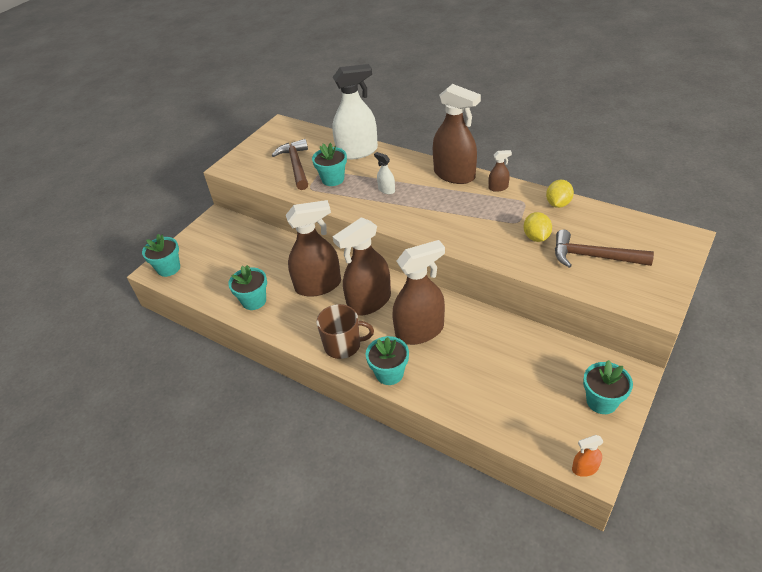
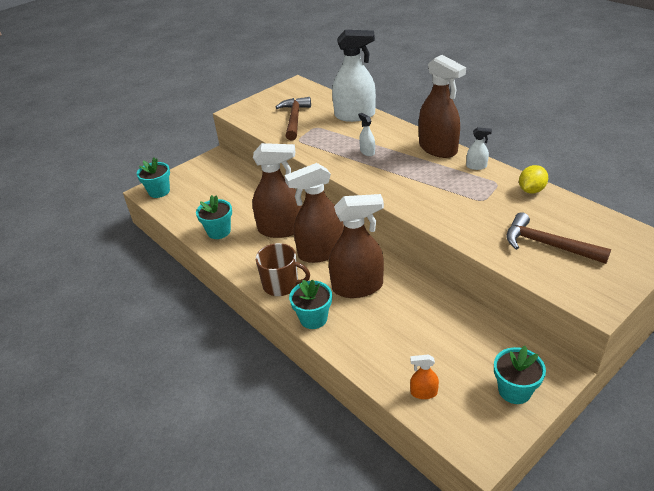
camera: 15 degrees right, 5 degrees down
turquoise flower pot [312,143,347,186] -> none
brown spray bottle [489,150,512,192] -> white spray bottle [466,127,492,170]
yellow lemon [524,212,552,242] -> none
orange spray bottle [572,435,604,477] -> orange spray bottle moved to [410,354,439,399]

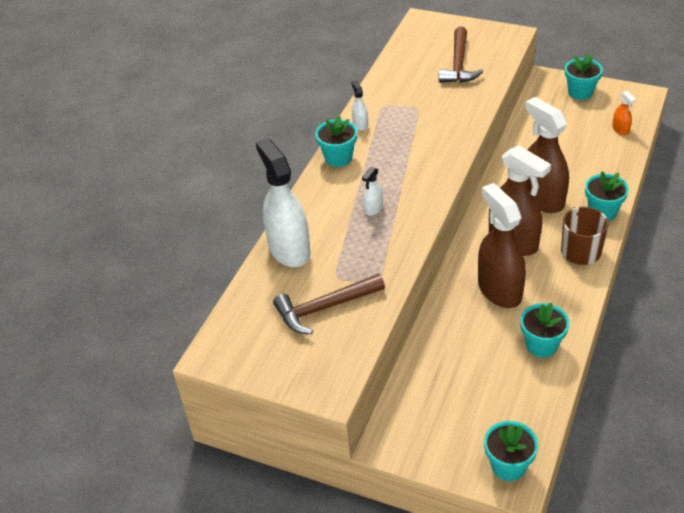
camera: 115 degrees left, 5 degrees up
brown spray bottle [419,55,466,158] -> turquoise flower pot [315,115,357,167]
yellow lemon [519,165,548,194] -> none

